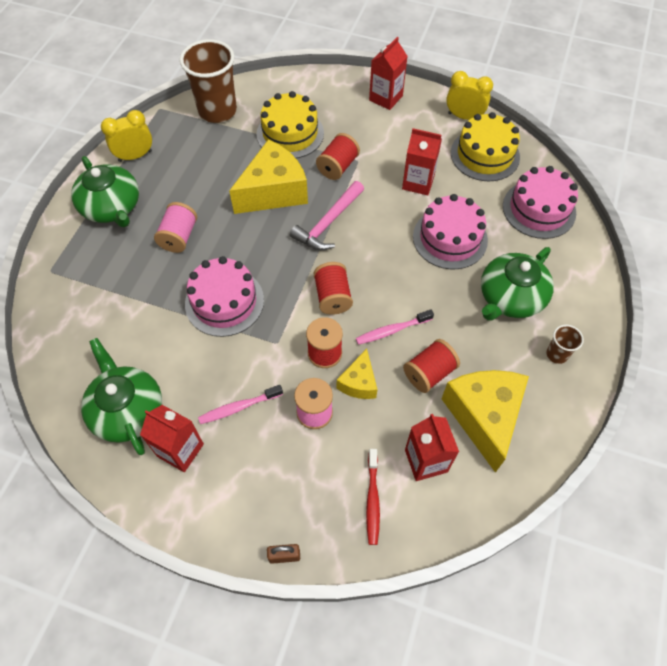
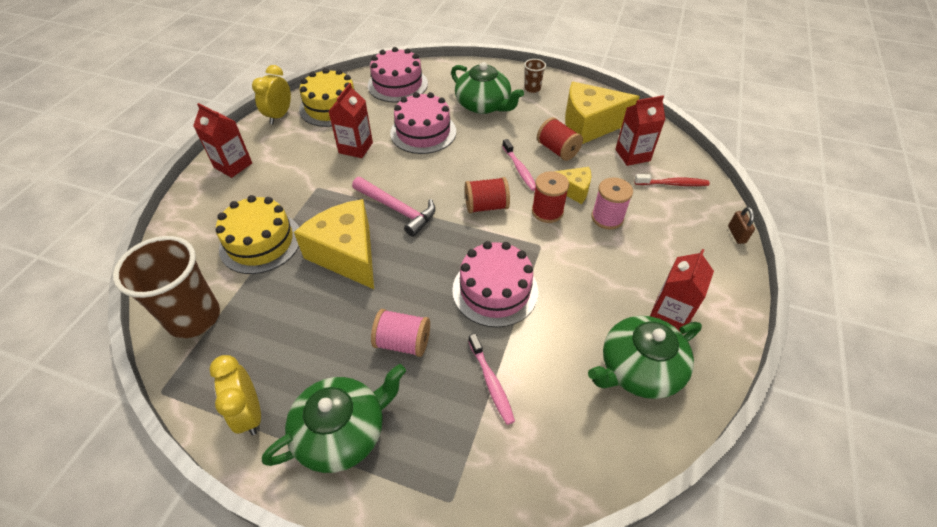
camera: 90 degrees left, 10 degrees down
pink toothbrush [198,385,283,424] -> pink toothbrush moved to [468,333,515,425]
red spool [316,133,360,180] -> none

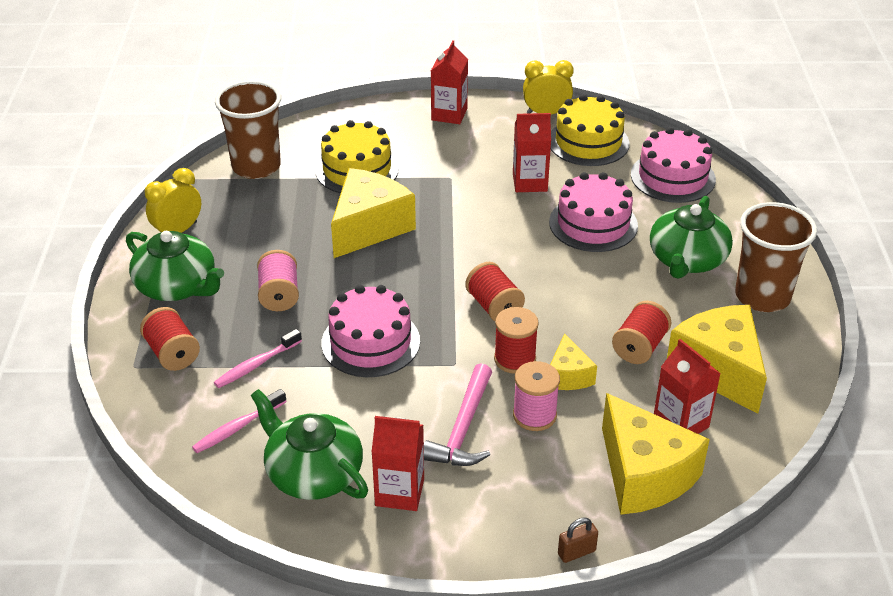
camera: 70 degrees right, 10 degrees down
pink hammer [352,177,435,237] -> pink hammer moved to [424,363,492,466]
pink toothbrush [502,139,536,191] -> pink toothbrush moved to [192,389,287,453]
brown cup [524,59,546,93] -> brown cup [735,202,817,312], size x2.19
red toothbrush [634,174,710,186] -> yellow cheese [602,393,710,515]
none -> red spool [140,307,200,371]

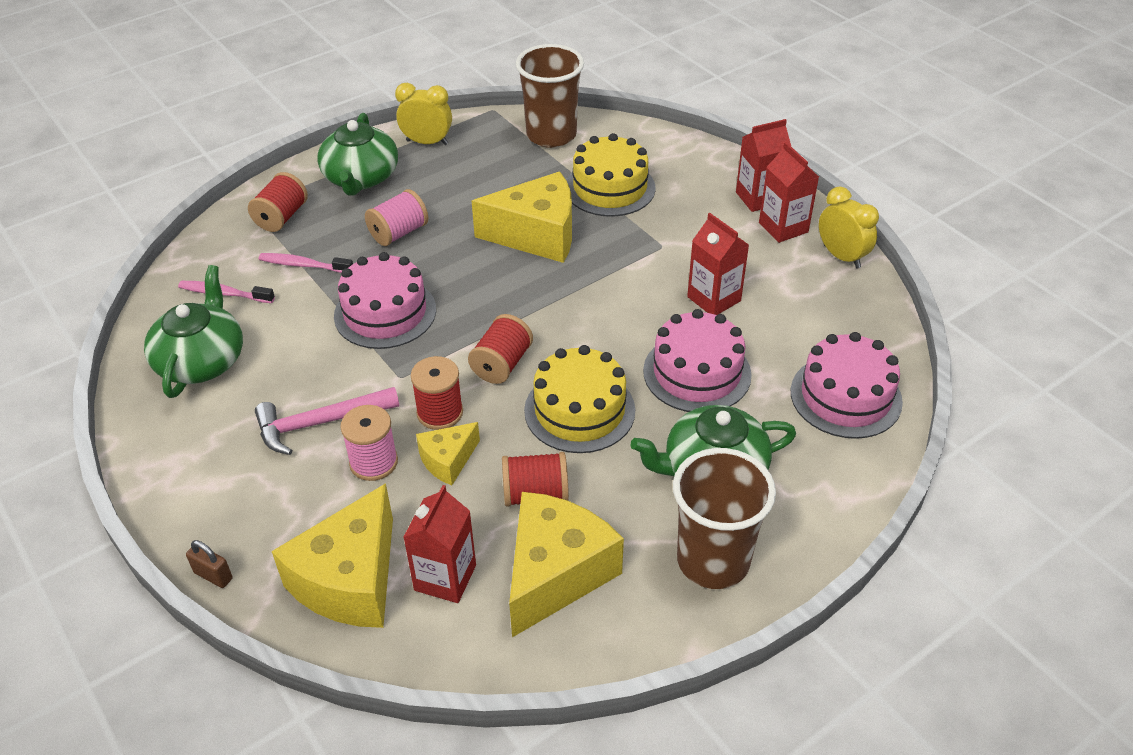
camera: 55 degrees right, 5 degrees up
red carton [372,416,424,511] -> red carton moved to [759,142,819,243]
yellow cake [551,94,629,166] -> yellow cake moved to [524,345,635,453]

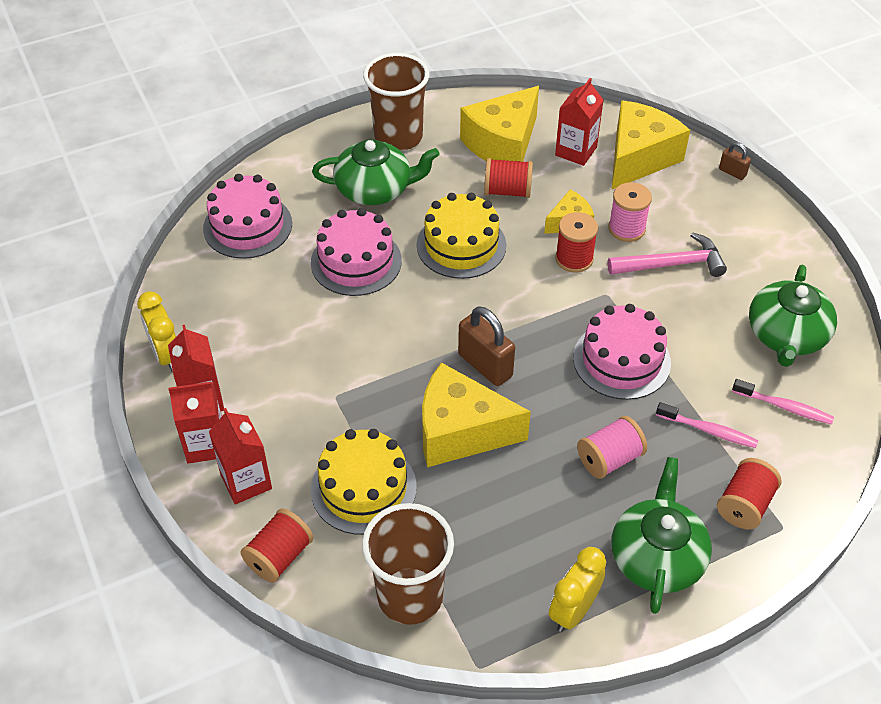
camera: 170 degrees left, 5 degrees up
yellow clock [395,83,452,145] -> yellow clock turned 105 degrees clockwise [549,547,606,632]
red spool [468,314,533,384] -> red spool moved to [240,509,314,583]
red carton [687,213,749,315] -> red carton moved to [209,408,272,504]
none -> brown padlock [458,306,515,386]

